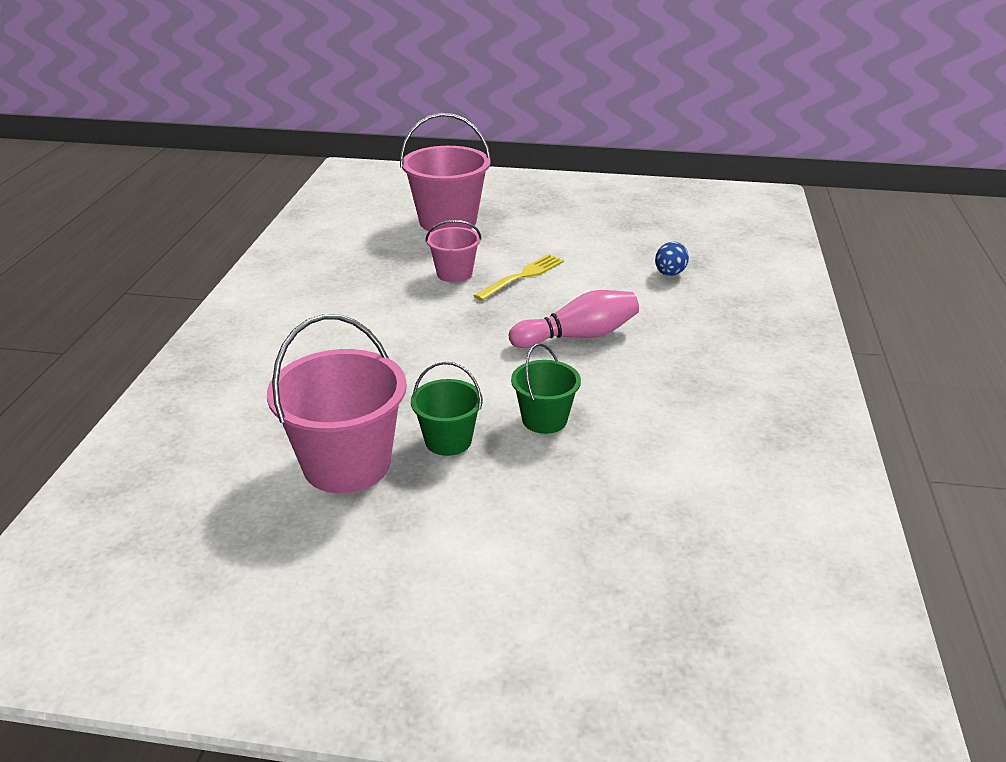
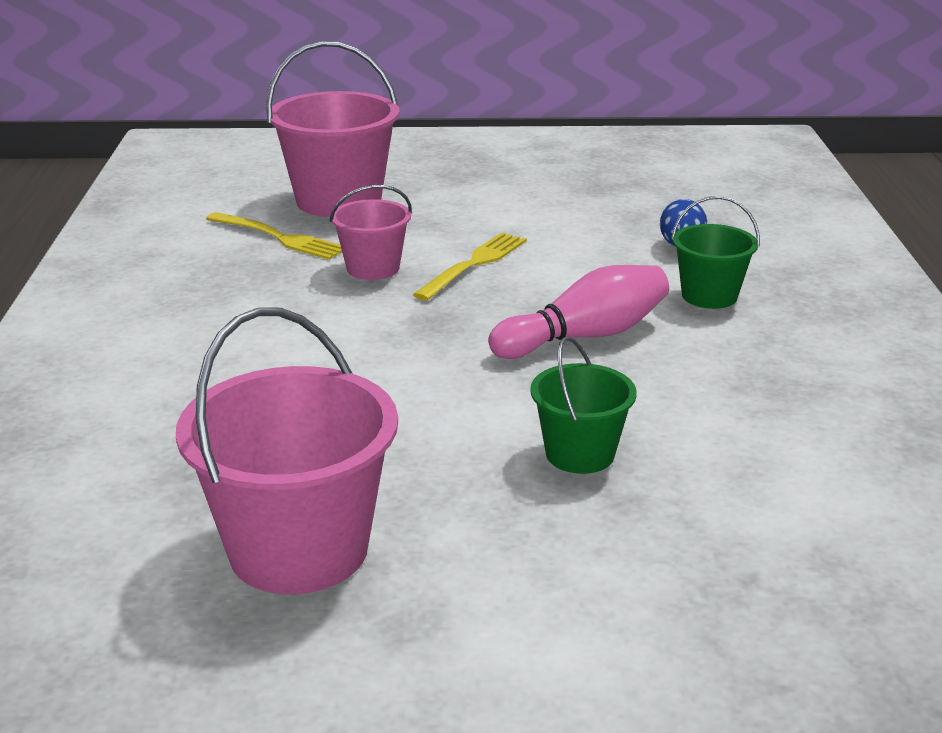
camera: 10 degrees left, 5 degrees down
green bucket [411,362,483,456] -> green bucket moved to [671,196,760,309]
none -> yellow fork [206,212,342,260]

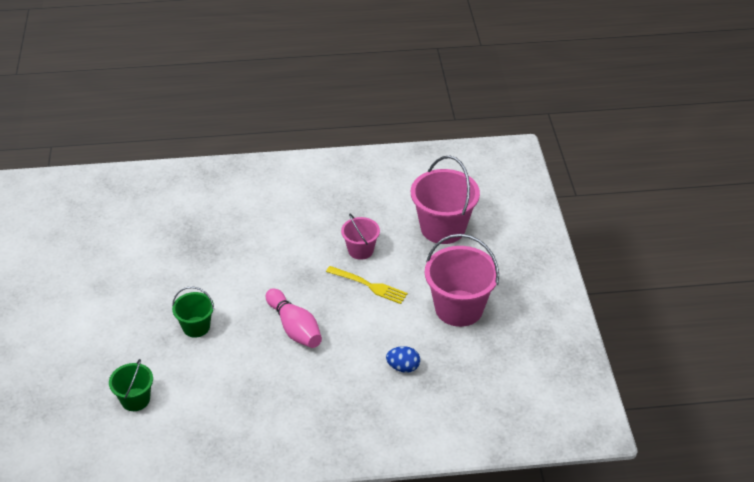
camera: 85 degrees right, 15 degrees up
pink bucket [176,307,398,595] -> pink bucket moved to [425,234,499,327]
yellow fork [206,212,342,260] -> none
green bucket [671,196,760,309] -> green bucket moved to [109,359,153,411]

